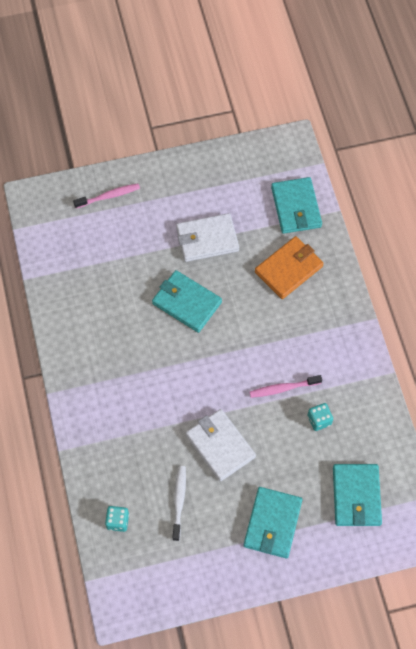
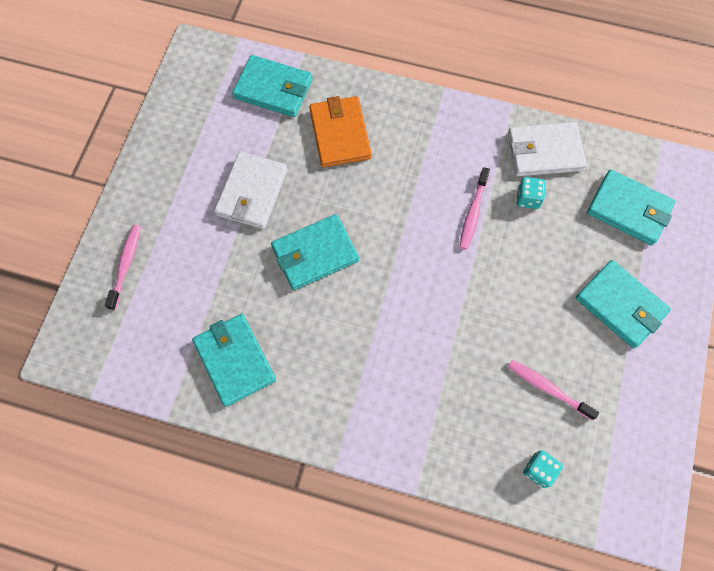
camera: 60 degrees left, 5 degrees up
white toothbrush [172,466,186,541] -> pink toothbrush [508,360,599,420]
white wallet [186,409,256,481] -> white wallet moved to [508,122,587,176]
none -> turquoise wallet [192,314,276,407]

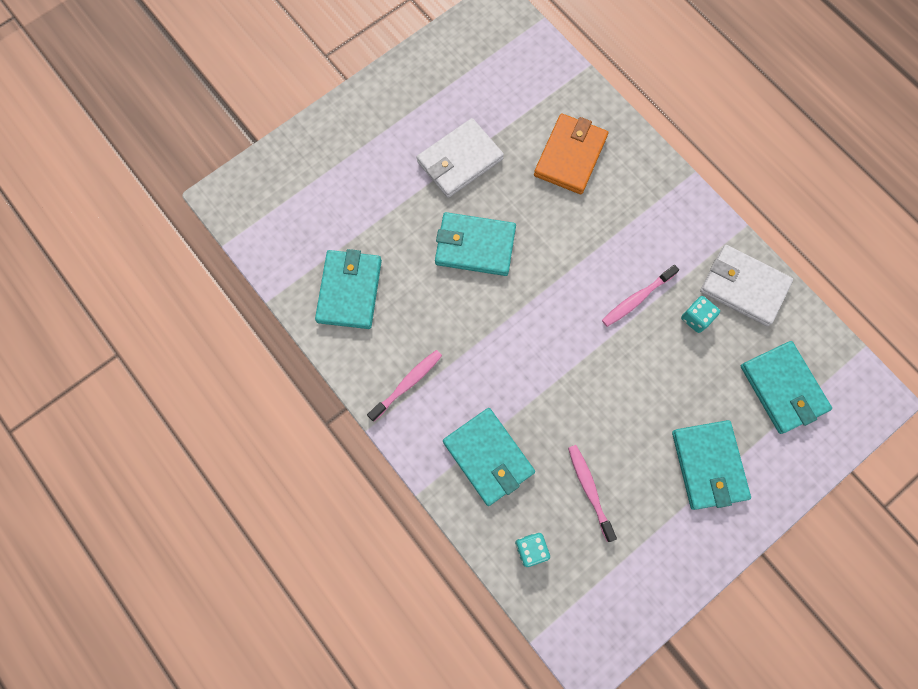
camera: 35 degrees right, 5 degrees up
pink toothbrush [105,225,141,310] -> pink toothbrush moved to [367,350,442,421]
turquoise wallet [232,55,313,117] -> turquoise wallet moved to [443,408,535,506]

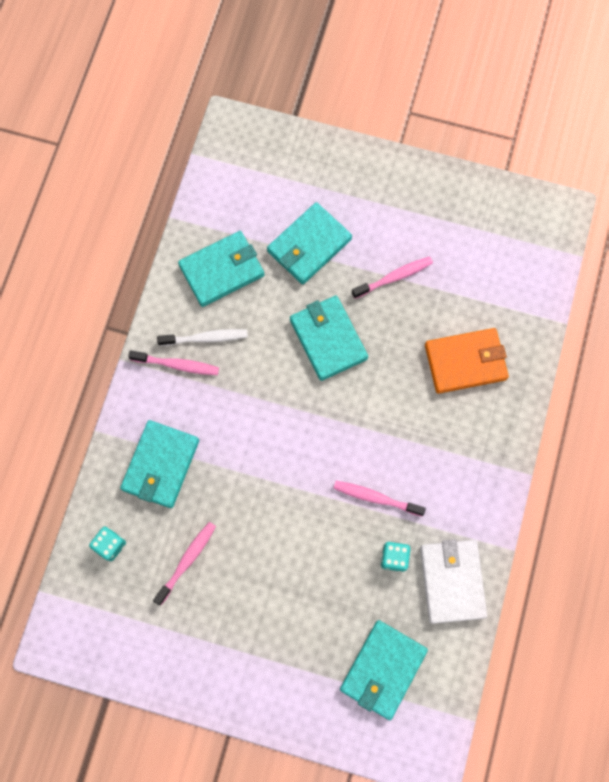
camera: 55 degrees right, 0 degrees up
white wallet [417,118,504,198] -> pink toothbrush [352,257,433,299]
turquoise wallet [672,420,751,510] -> turquoise wallet moved to [267,202,352,285]
none -> white toothbrush [157,329,248,346]

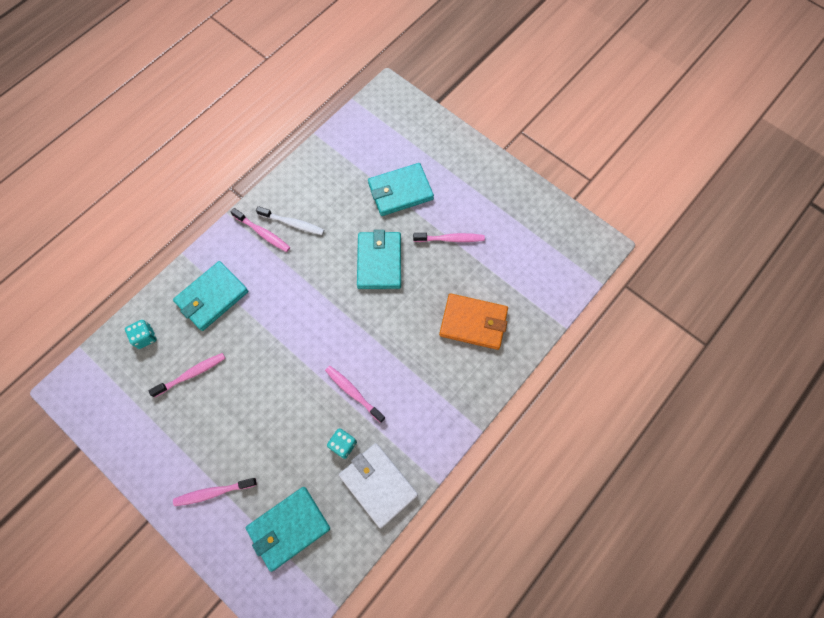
camera: 25 degrees right, 5 degrees down
turquoise wallet [178,231,264,307] -> none
white wallet [420,539,487,624] -> white wallet turned 60 degrees counterclockwise [339,443,418,529]
none -> pink toothbrush [173,478,257,506]

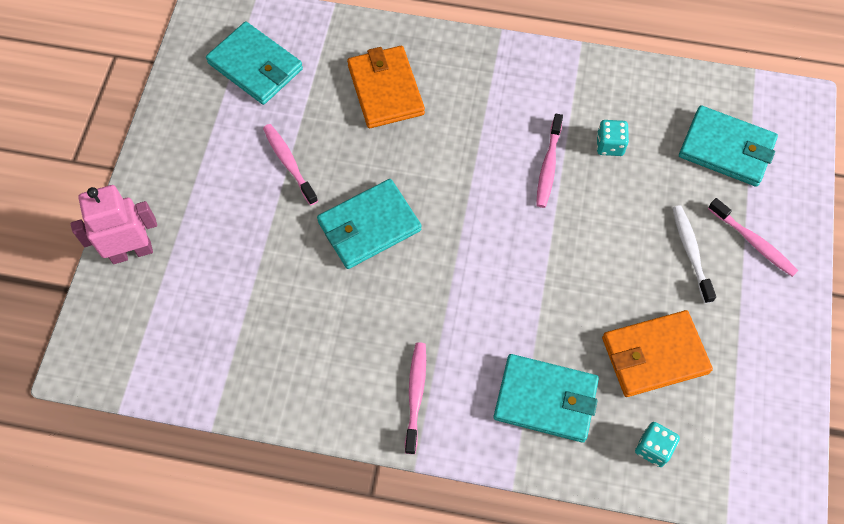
camera: 120 degrees left, 5 degrees down
pink toothbrush [148,353,225,398] -> orange wallet [602,310,713,397]
white toothbrush [256,206,324,235] -> white toothbrush moved to [673,205,716,304]
white wallet [339,443,418,529] -> none
turquoise wallet [368,163,434,216] -> turquoise wallet moved to [206,22,303,105]
none -> pink robot [71,185,157,264]

